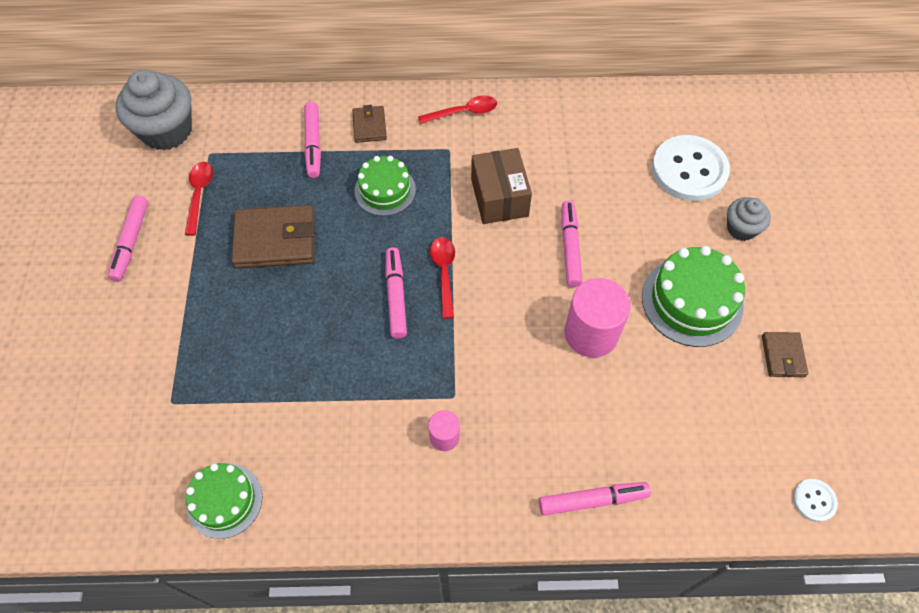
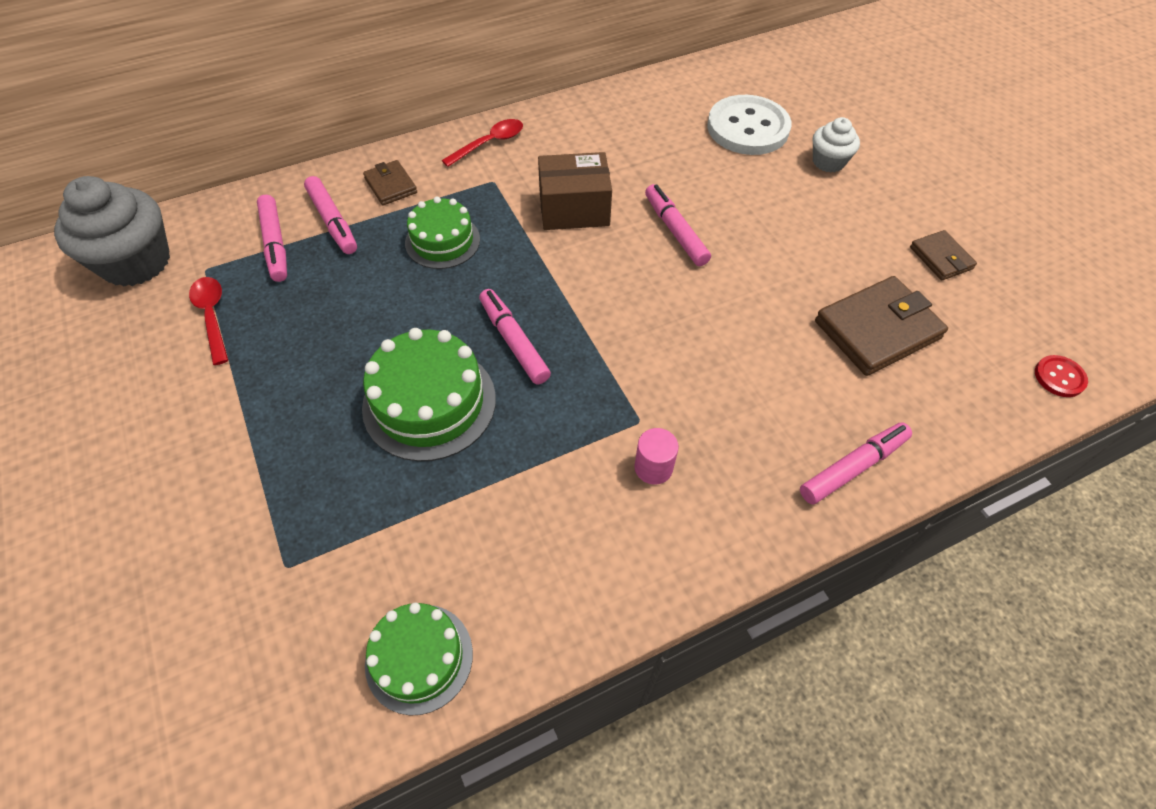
camera: 25 degrees left, 5 degrees down
pink marker [108,196,148,282] -> pink marker moved to [257,195,287,282]
brown wallet [232,205,315,269] -> brown wallet moved to [815,276,948,376]
red spoon [430,237,455,319] -> none
brown box [471,148,532,224] -> brown box turned 60 degrees counterclockwise [538,152,612,230]
pink cylinder [564,278,631,357] -> none
green cake [642,246,745,347] -> green cake moved to [362,328,496,461]
grey cupcake [727,197,771,241] -> white cupcake [813,117,860,172]
white button [793,479,838,522] -> red button [1035,355,1088,397]

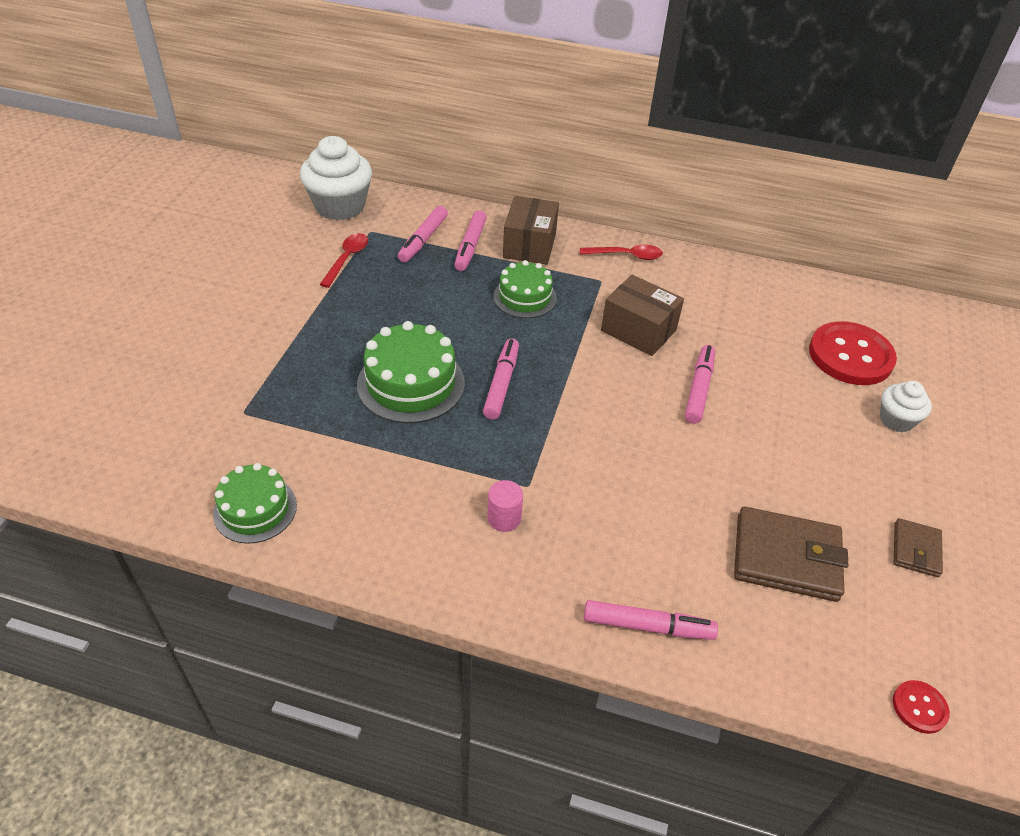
camera: 40 degrees right, 10 degrees down
grey cupcake [54,176,170,287] -> white cupcake [300,136,372,220]
brown wallet [363,160,417,205] -> brown box [503,196,559,265]
white button [707,95,791,155] -> red button [809,321,897,385]

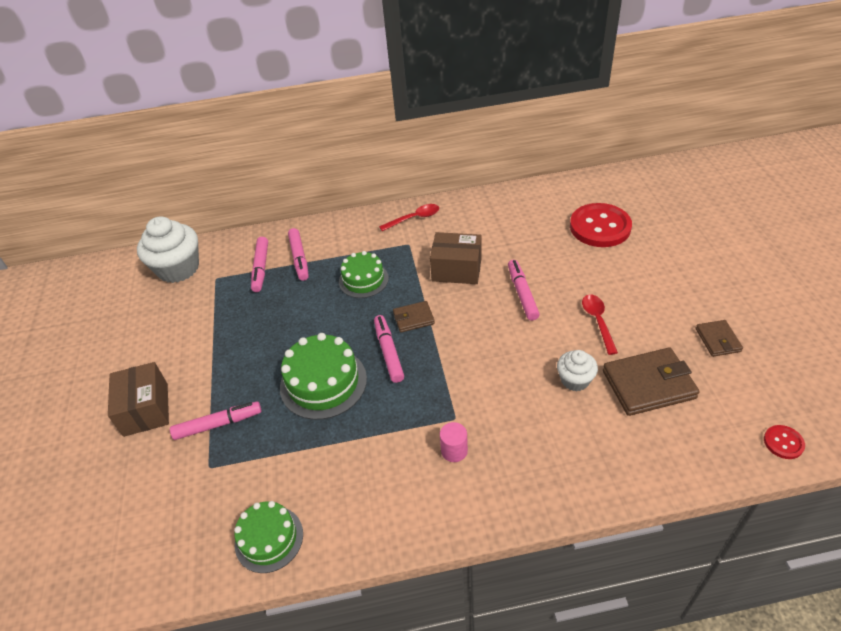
camera: 20 degrees left, 0 degrees up
red spoon [319,233,368,288] -> red spoon moved to [582,295,618,355]
brown box [503,196,559,265] -> brown box moved to [108,362,169,437]
pink marker [584,600,718,640] -> pink marker moved to [170,401,261,440]
white cupcake [880,381,932,432] -> white cupcake moved to [557,350,598,391]
none -> brown wallet [393,301,435,332]

